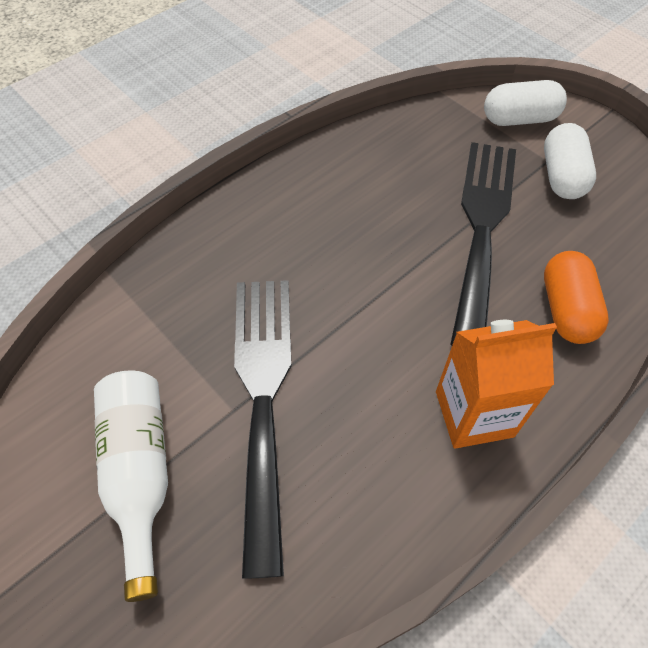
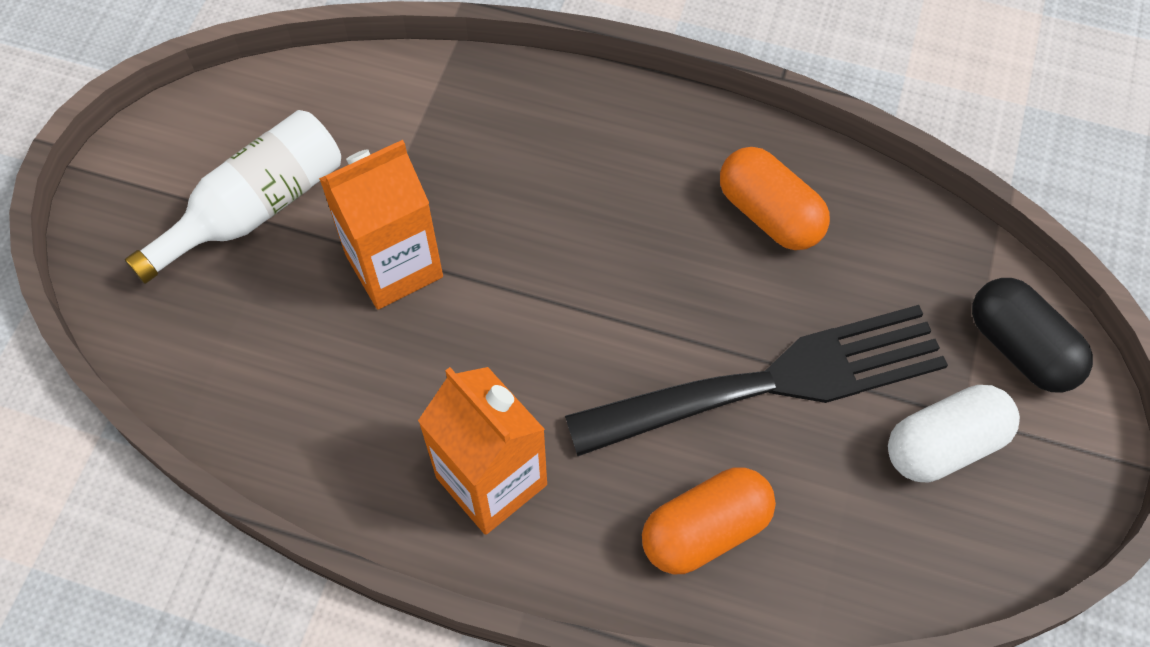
camera: 60 degrees right, 5 degrees up
black fork [234,280,291,579] -> orange carton [319,140,443,310]
white capsule [484,80,567,126] -> black capsule [972,278,1093,393]
none -> orange capsule [720,147,830,250]

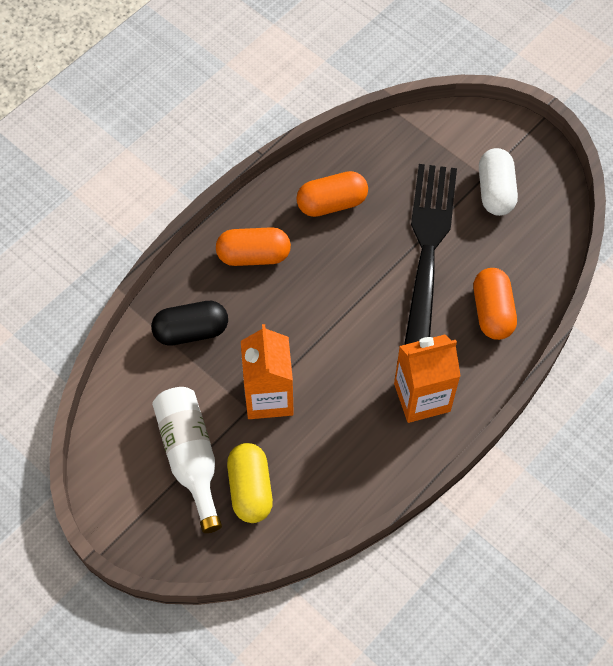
camera: 65 degrees left, 0 degrees up
black capsule [972,278,1093,393] -> black capsule moved to [151,301,228,346]
none -> orange capsule [216,227,291,266]
none -> yellow capsule [227,443,273,523]

